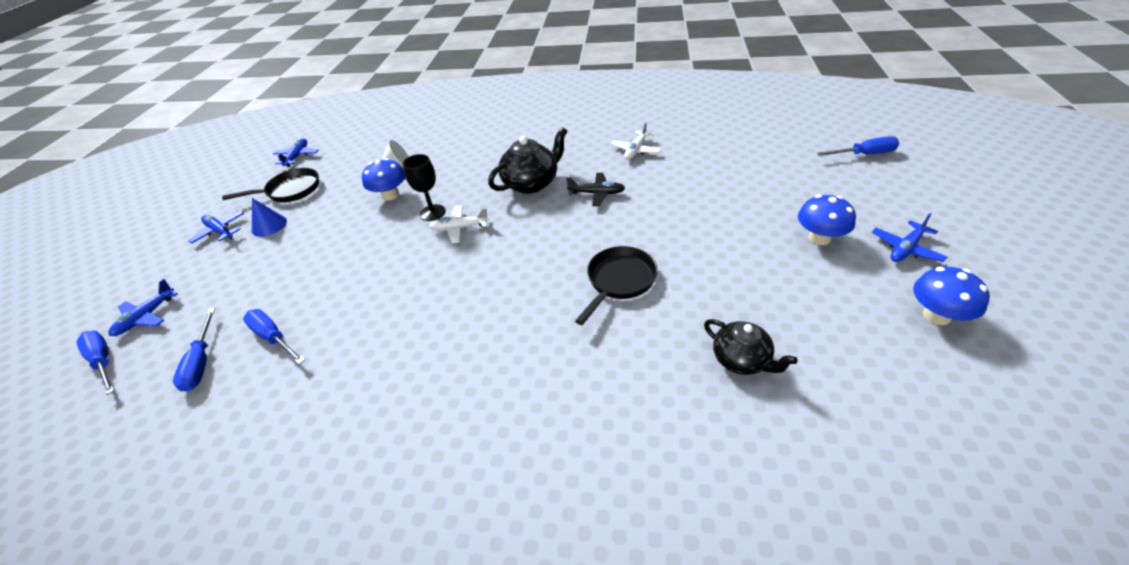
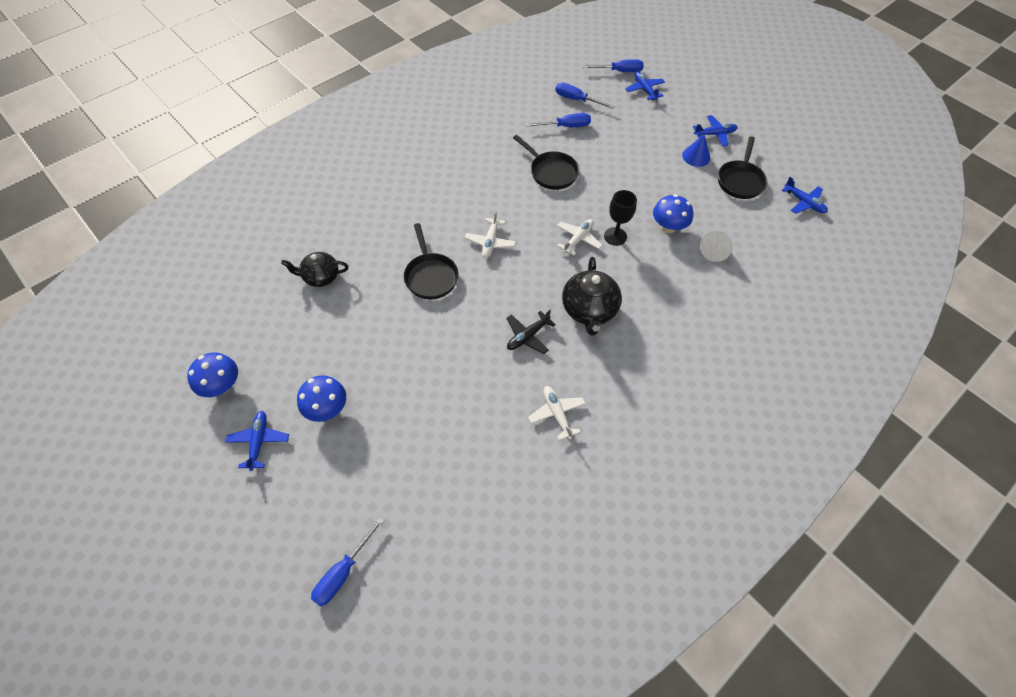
camera: 125 degrees right, 15 degrees up
none -> white plane [465,211,516,258]
none -> black pan [513,135,579,190]

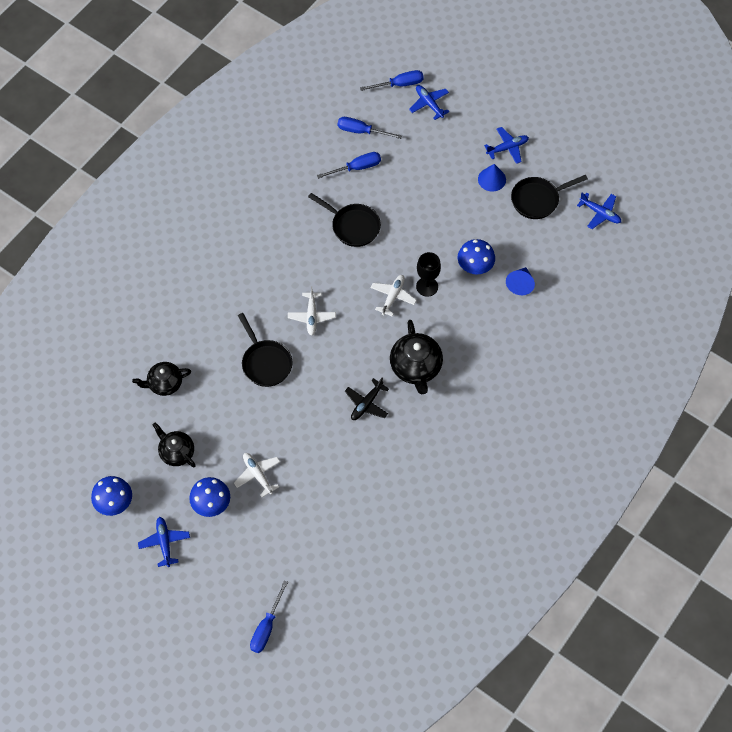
camera: 10 degrees left, 5 degrees up
white plane [528,386,586,441] -> white plane moved to [234,453,280,497]
white cone [700,231,733,262] -> blue cone [506,267,535,295]
black pan [718,136,767,199] -> black pan turned 60 degrees clockwise [511,175,588,219]
none -> black teapot [153,422,196,468]

